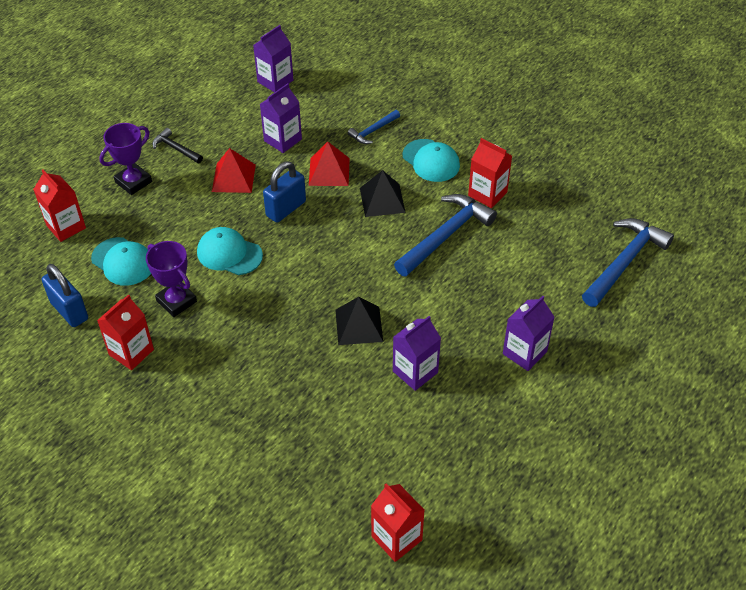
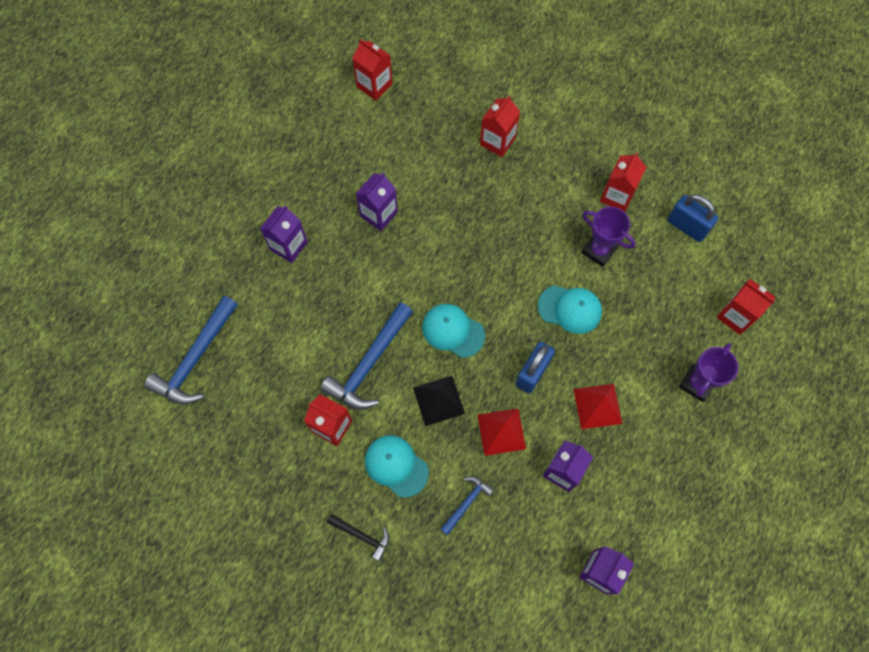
camera: 170 degrees right, 20 degrees up
turquoise cap [91,237,151,286] -> turquoise cap moved to [422,304,485,358]
black hammer [152,128,203,163] -> black hammer moved to [327,514,389,561]
black pyramid [335,297,383,345] -> none
none -> red carton [480,95,520,157]

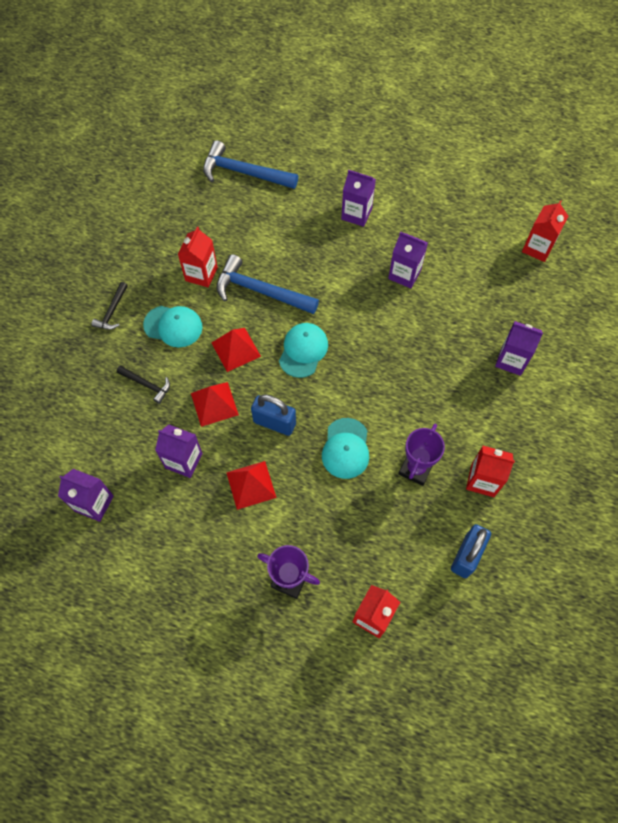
camera: 80 degrees right, 5 degrees down
turquoise cap [365,435,429,498] -> turquoise cap turned 75 degrees clockwise [143,306,202,347]
black pyramid [413,376,465,426] -> red pyramid [212,328,261,372]
blue hammer [440,476,494,535] -> black hammer [116,366,170,404]
red carton [480,95,520,157] -> purple carton [495,321,543,376]

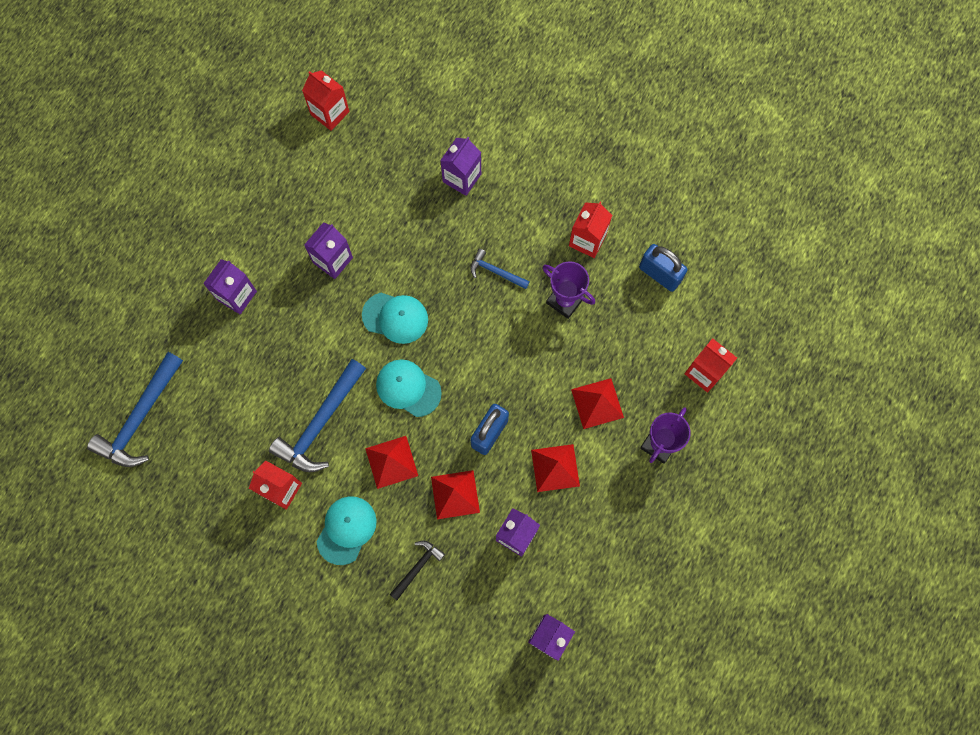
camera: 80 degrees left, 10 degrees up
black hammer [91,282,128,330] -> none
turquoise cap [322,418,369,479] -> turquoise cap moved to [362,293,428,344]
none -> blue hammer [470,249,530,289]
none -> red pyramid [571,378,624,429]

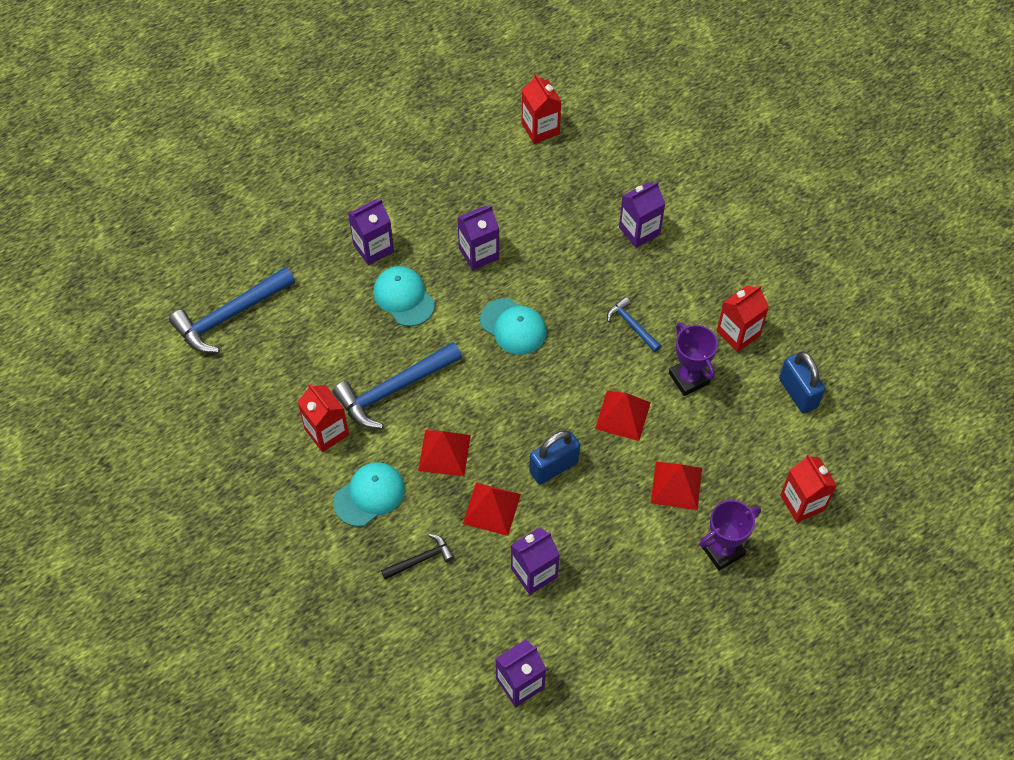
camera: 25 degrees right, 15 degrees down
turquoise cap [376,359,442,417] -> turquoise cap moved to [373,266,435,326]
red pyramid [531,444,580,492] -> red pyramid moved to [595,391,651,441]

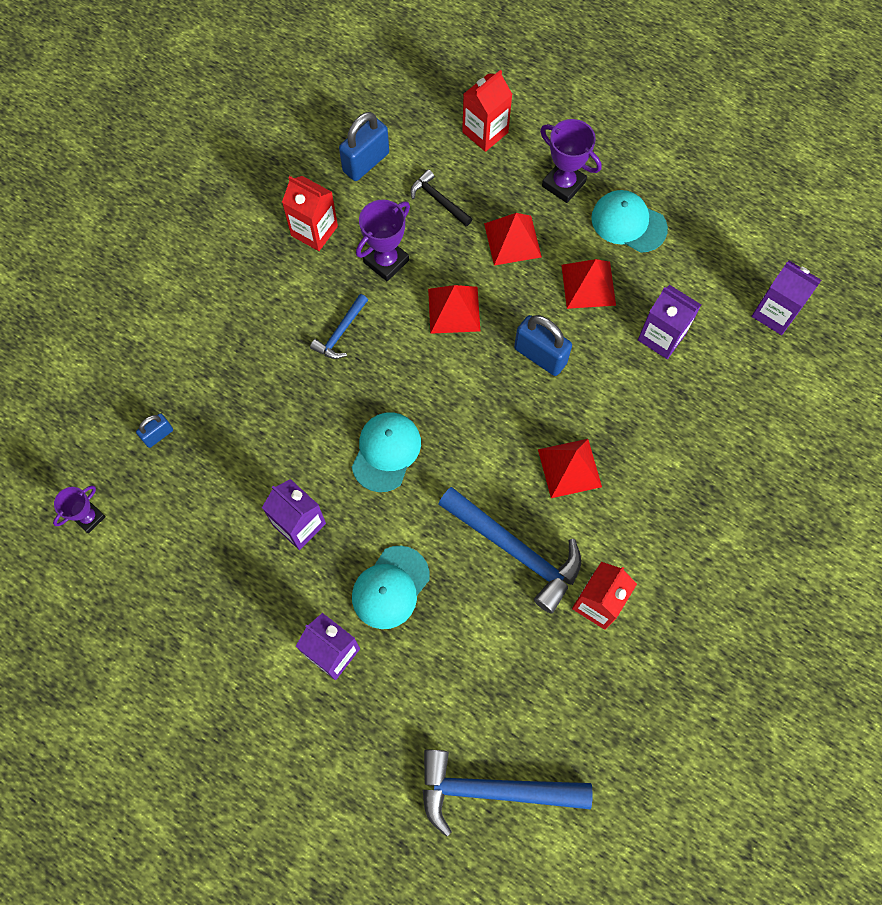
camera: 110 degrees left, 10 degrees up
blue hammer [169,267,295,353] -> blue hammer turned 150 degrees clockwise [423,750,593,837]
turquoise cap [333,462,405,527] -> turquoise cap moved to [591,190,668,253]
black hammer [381,534,454,580] -> black hammer moved to [410,169,472,226]
red pyramid [463,483,521,536] -> red pyramid moved to [561,259,616,309]
red carton [522,74,562,144] -> purple trophy [53,485,106,533]
purple carton [619,182,665,248] -> none
none -> blue padlock [136,413,173,448]

